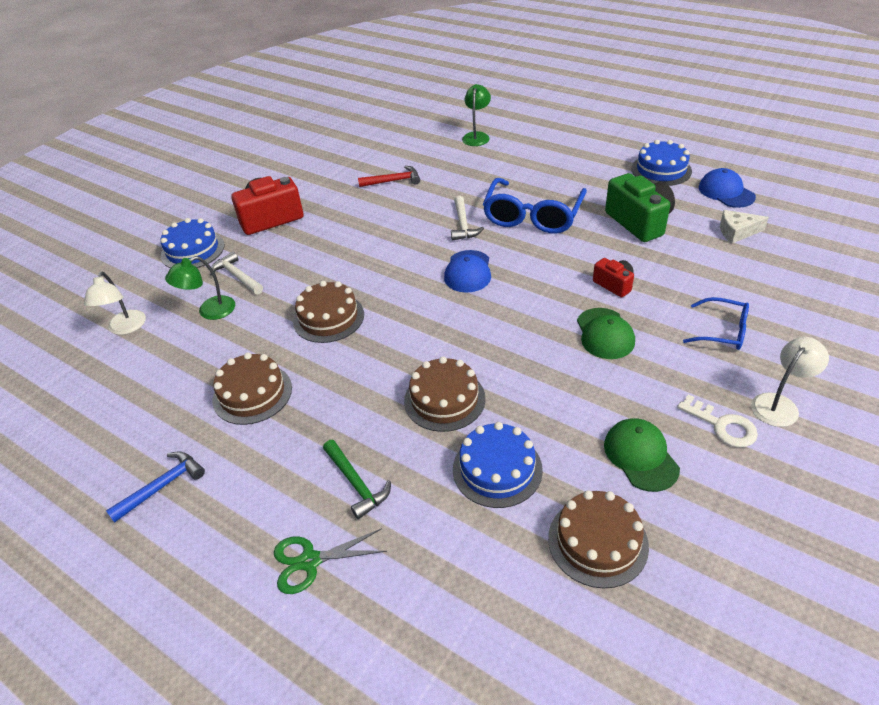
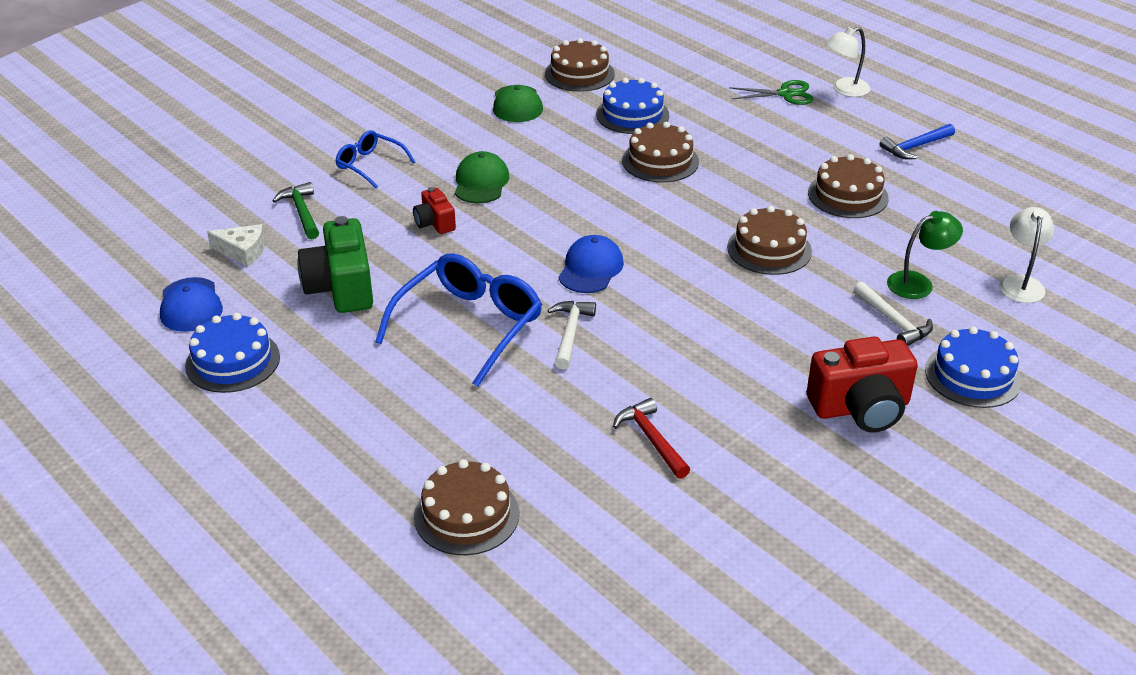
camera: 170 degrees left, 5 degrees down
green hammer [323,440,391,519] -> green hammer moved to [273,182,319,240]
red hammer [358,166,420,187] -> red hammer turned 60 degrees clockwise [613,398,690,479]
green lamp [462,84,491,146] -> brown cake [414,459,519,555]
white key [677,394,758,448] -> none
white lamp [751,337,829,427] -> white lamp moved to [825,27,870,97]

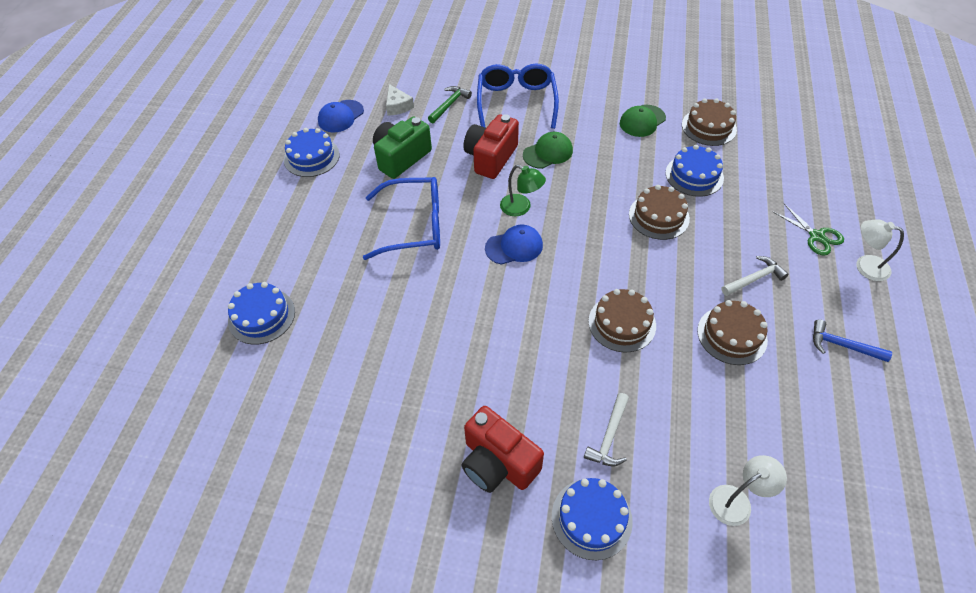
camera: 55 degrees right, 15 degrees up
blue glasses [335,130,415,188] -> blue glasses [477,64,559,129], size x1.80
red camera [413,187,456,234] -> red camera [464,114,519,179], size x1.86
brown cake [414,459,519,555] -> blue cake [228,282,295,345]
white hammer [547,301,596,370] -> white hammer moved to [721,256,789,296]
red hammer [613,398,690,479] -> none
green lamp [887,211,963,299] -> green lamp moved to [500,165,546,216]

